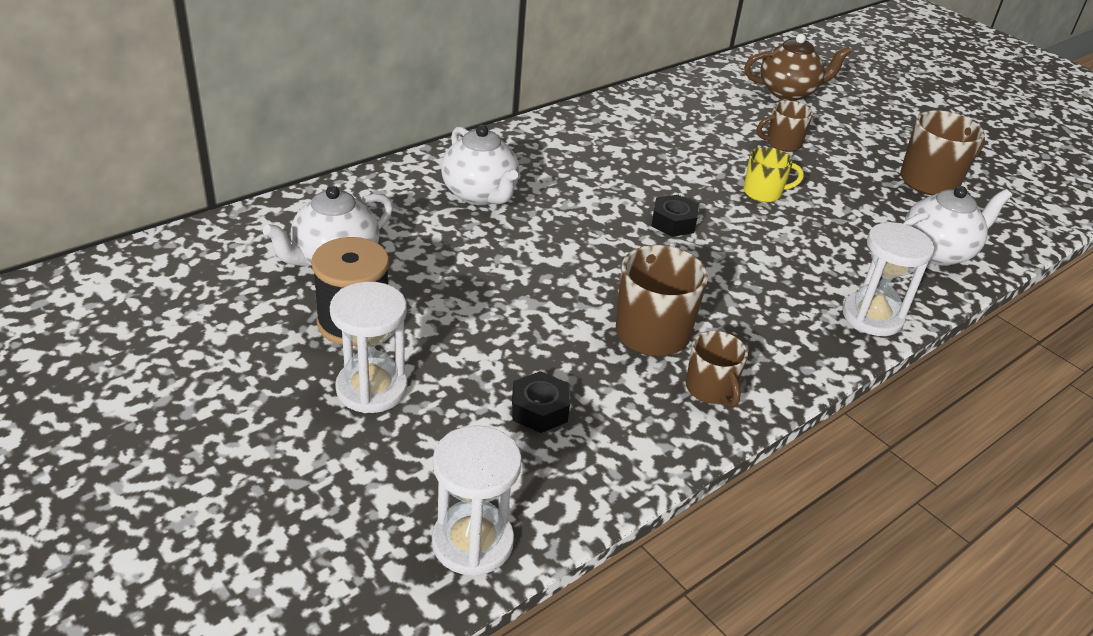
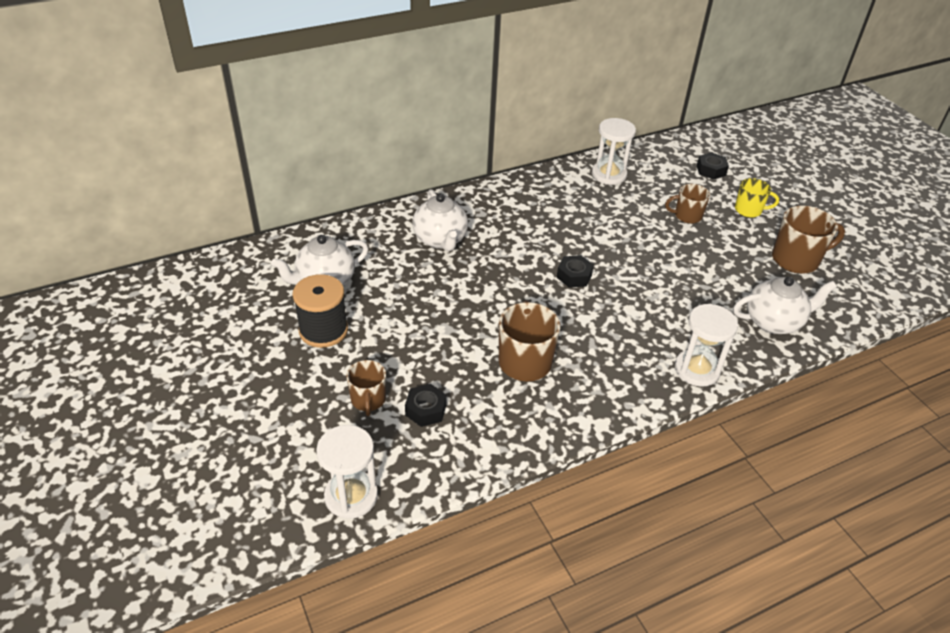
camera: 15 degrees right, 5 degrees up
white hourglass [330,282,408,413] -> white hourglass moved to [592,118,636,185]
brown mug [686,331,748,407] -> brown mug moved to [346,360,386,416]
brown teapot [744,34,852,101] -> black nut [697,152,729,180]
yellow mug [744,147,804,202] -> yellow mug moved to [735,178,779,218]

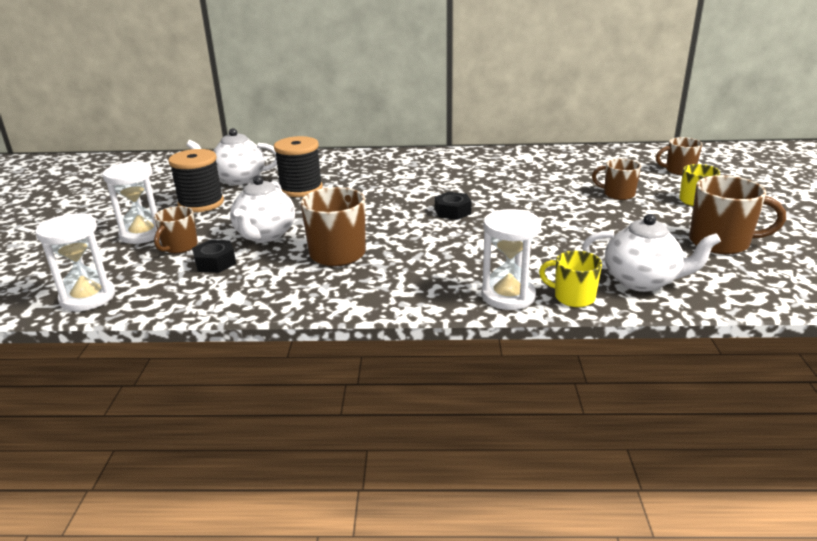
camera: 30 degrees right, 15 degrees down
white teapot [412,189,468,251] -> white teapot moved to [230,175,295,243]
white hourglass [592,118,636,185] -> white hourglass moved to [103,162,157,244]
black nut [697,152,729,180] -> brown mug [656,137,702,175]
none -> black spool [274,136,323,197]
none -> yellow mug [539,250,602,307]

